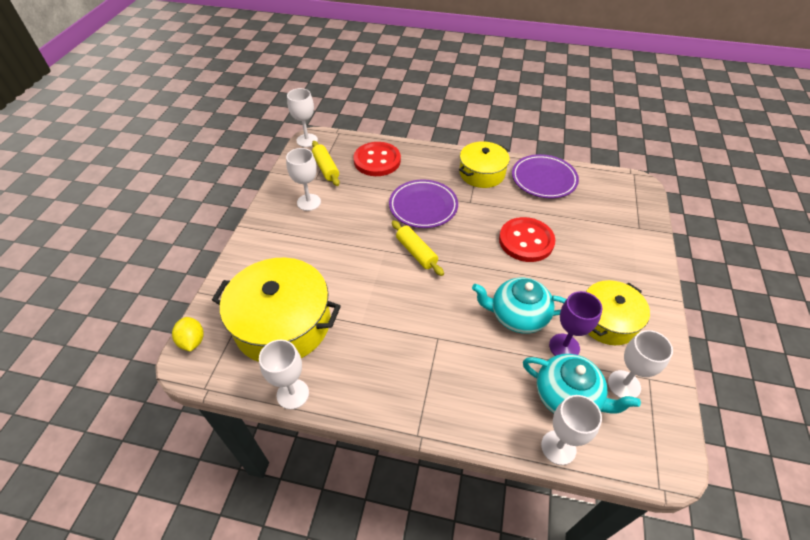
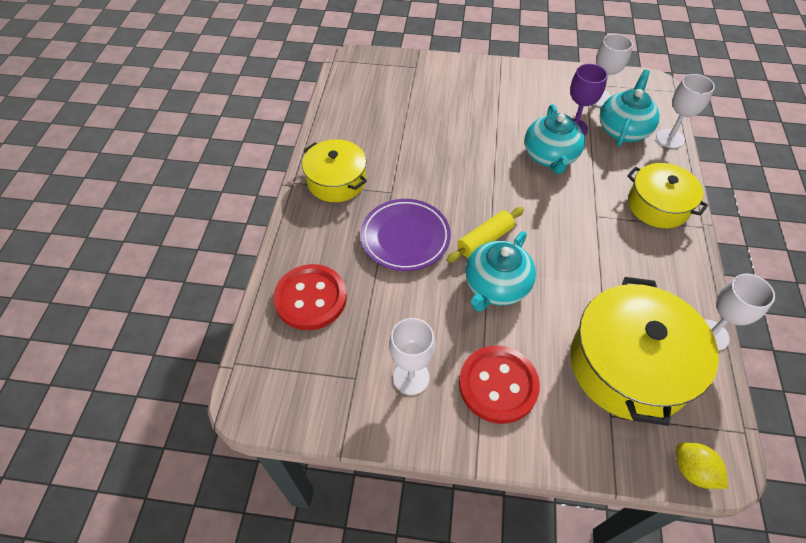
camera: 95 degrees left, 5 degrees up
yellow lemon [172,317,204,352] -> yellow lemon turned 75 degrees clockwise [676,443,728,489]
white goblet [287,88,318,147] -> none
yellow rolling pin [312,141,340,186] -> none
red button [499,217,555,262] -> red button moved to [459,346,540,424]
purple plate [512,154,579,198] -> none
yellow pot [586,280,650,345] -> yellow pot moved to [627,163,708,228]
none -> turquoise teapot [465,231,536,311]

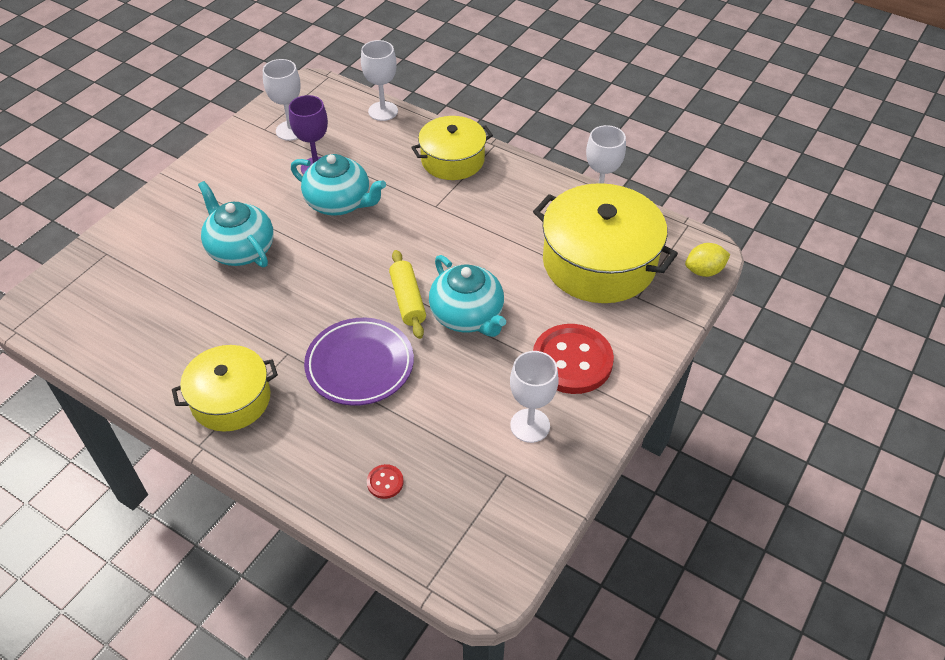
camera: 65 degrees left, 5 degrees down
red button [273,264,347,330] -> red button [367,464,404,499], size x0.41
turquoise teapot [600,70,660,146] -> turquoise teapot moved to [198,181,274,268]

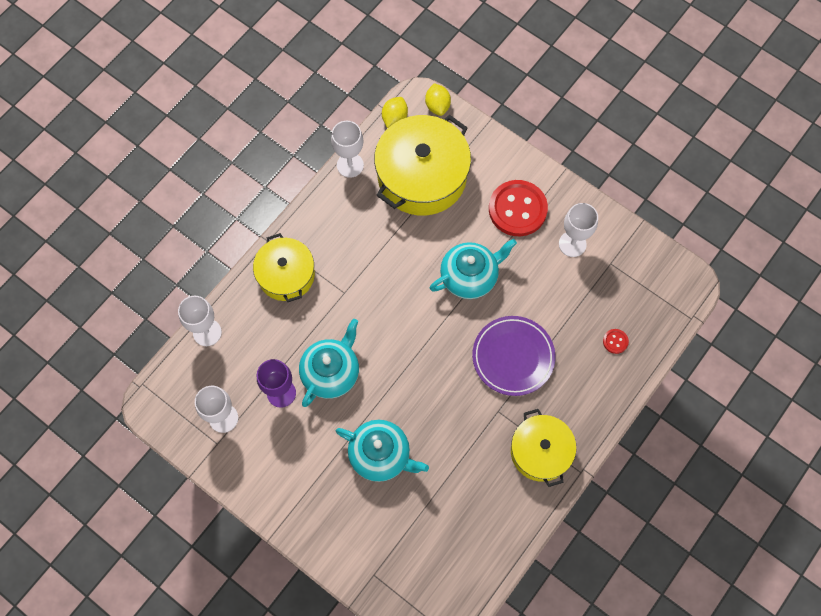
camera: 85 degrees left, 20 degrees up
turquoise teapot [198,181,274,268] -> turquoise teapot turned 120 degrees counterclockwise [336,420,429,482]
yellow rolling pin [389,250,426,339] -> none
none -> yellow lemon [382,97,408,128]

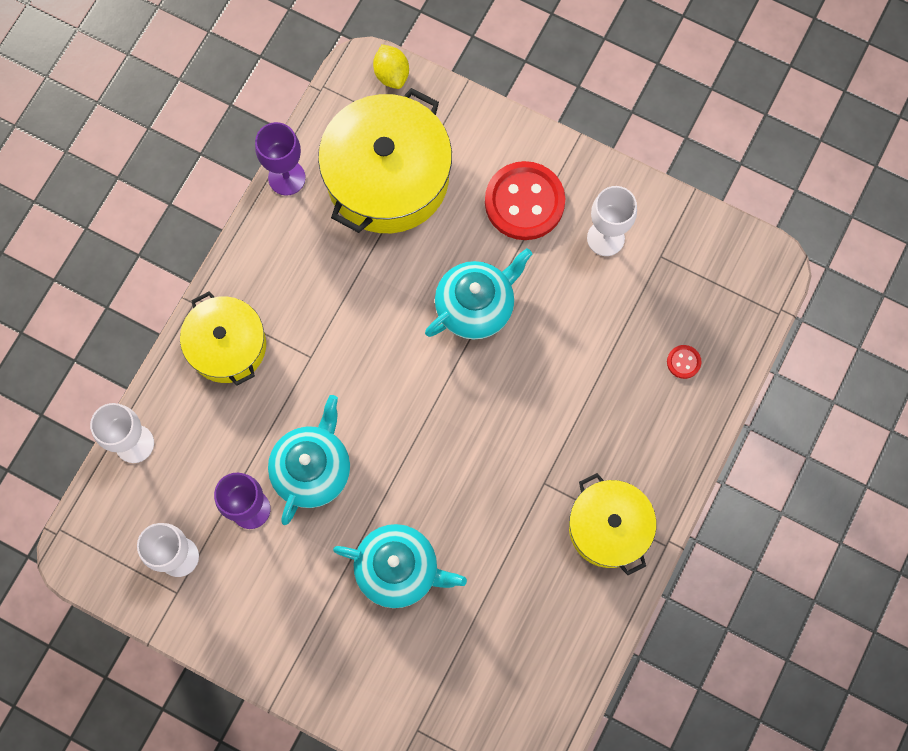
camera: 10 degrees left, 5 degrees up
white goblet [331,121,364,178] -> purple goblet [255,122,306,196]
yellow lemon [382,97,408,128] -> none
purple plate [472,316,556,396] -> none

